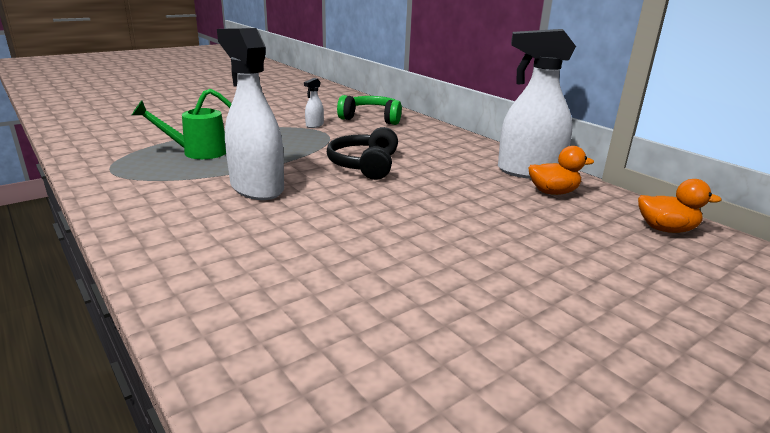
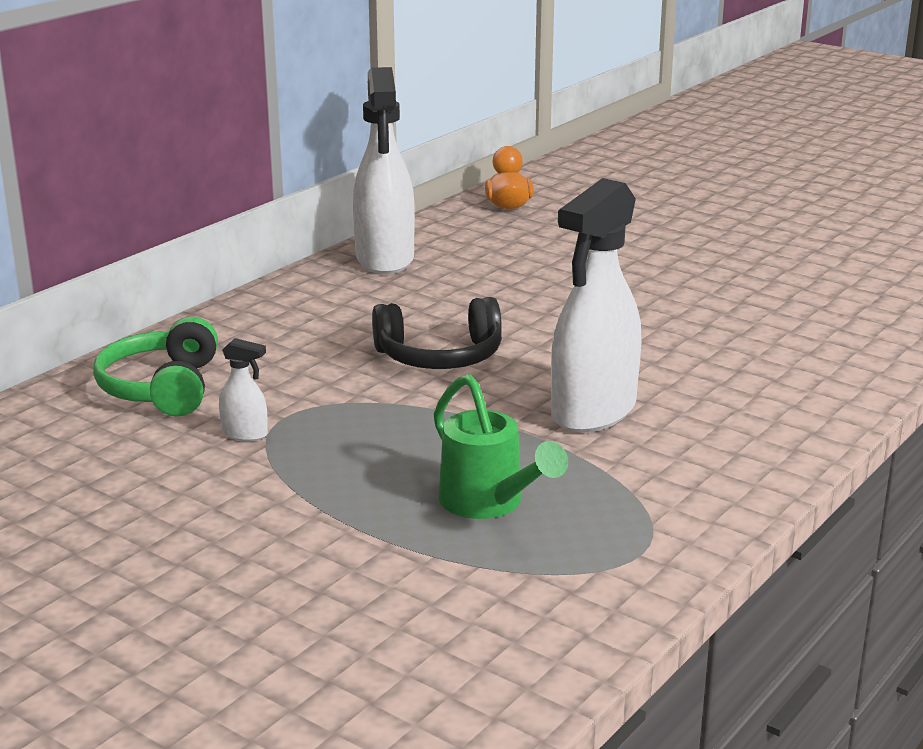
camera: 105 degrees left, 0 degrees up
orange duck [528,146,594,195] -> none

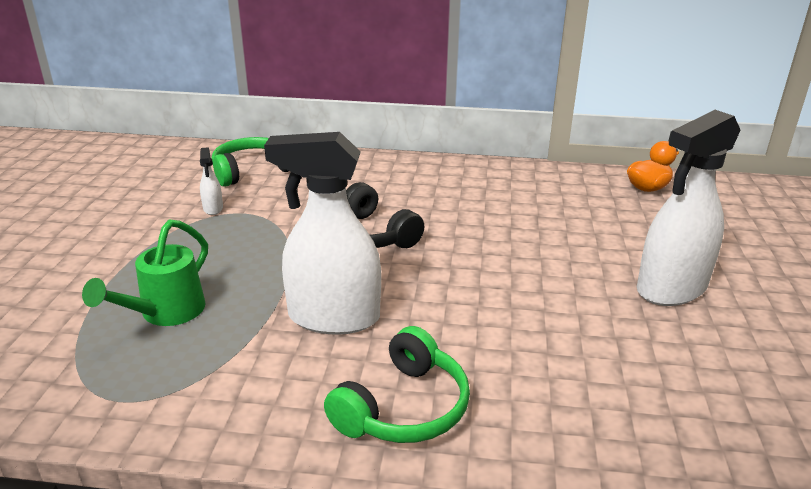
camera: 60 degrees right, 5 degrees up
white spray bottle [353,67,415,274] -> white spray bottle moved to [637,110,740,306]
none -> green headphones [324,326,470,443]

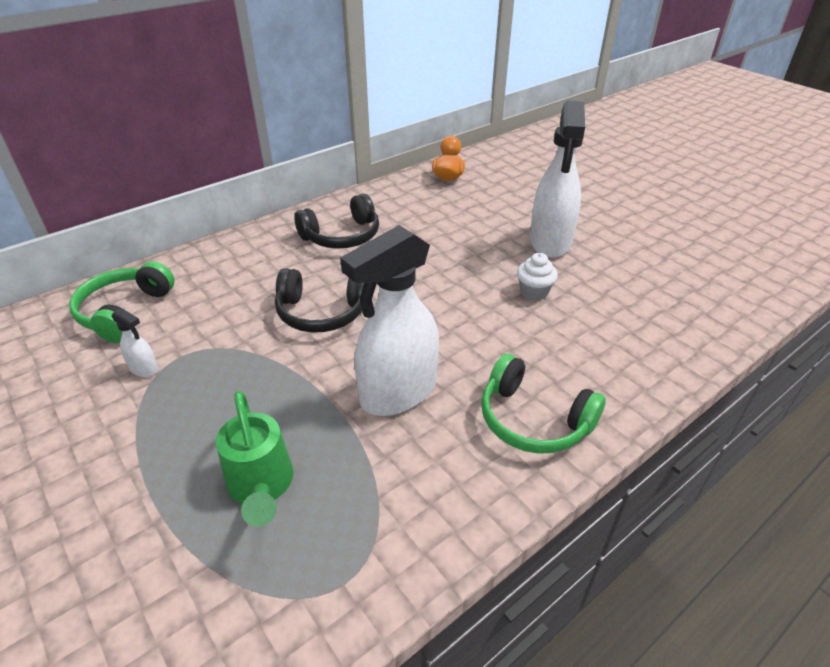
camera: 45 degrees left, 10 degrees up
green headphones [324,326,470,443] -> green headphones turned 135 degrees clockwise [481,354,606,454]
none -> black headphones [294,194,379,249]
none -> white cupcake [517,253,558,300]

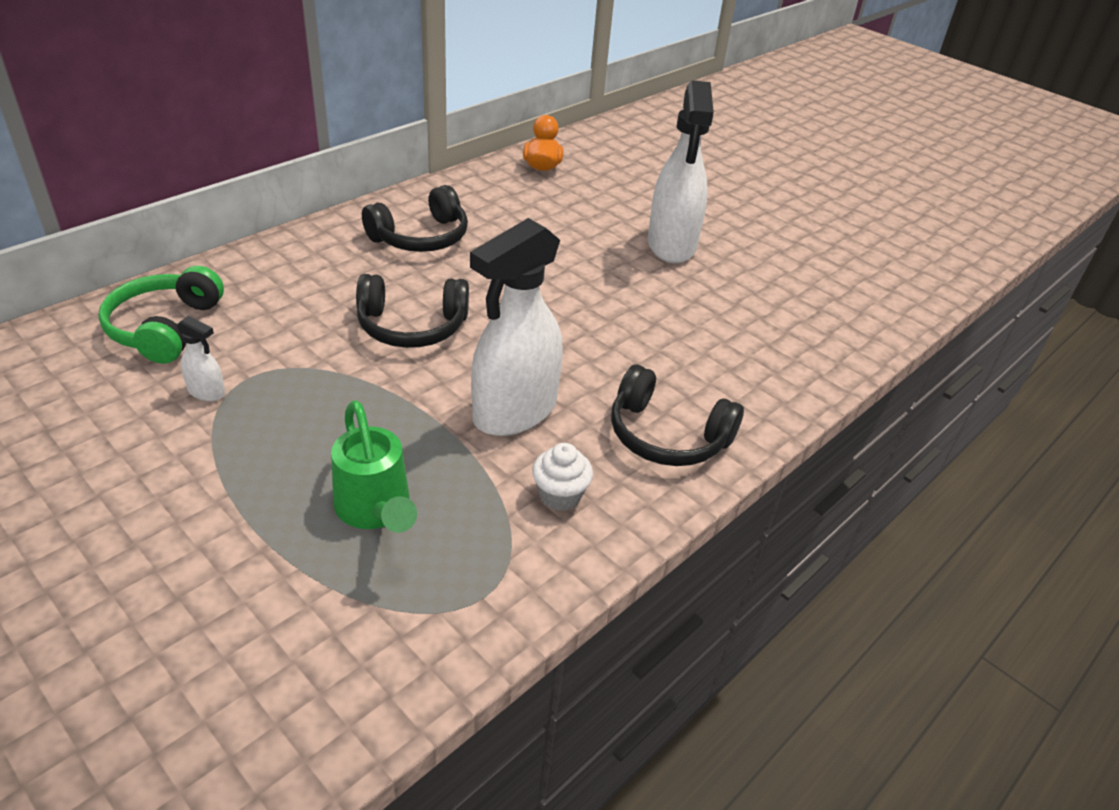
camera: 10 degrees left, 0 degrees up
green headphones [481,354,606,454] -> black headphones [611,365,744,466]
white cupcake [517,253,558,300] -> white cupcake moved to [532,443,593,511]

